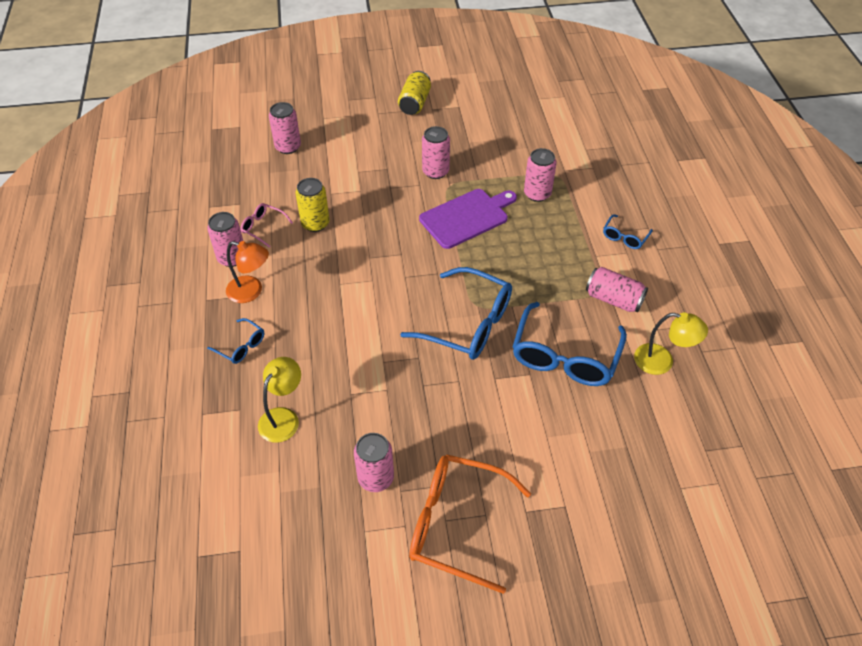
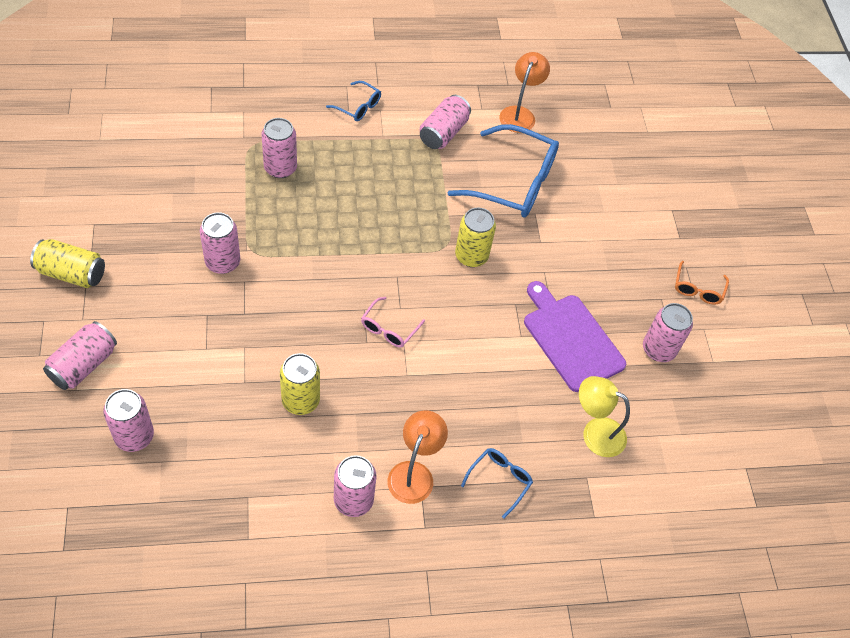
camera: 95 degrees left, 5 degrees up
pink glasses [241,203,293,248] -> pink glasses moved to [361,297,425,348]
blue glasses [400,267,512,360] -> yellow can [455,208,496,267]
orange glasses [409,454,531,594] -> orange glasses [675,261,729,305], size x0.47
purple cutting board [419,189,517,249] -> purple cutting board moved to [524,281,626,392]
yellow lamp [634,312,708,375] -> orange lamp [499,52,550,133]
none -> pink can [43,321,117,390]

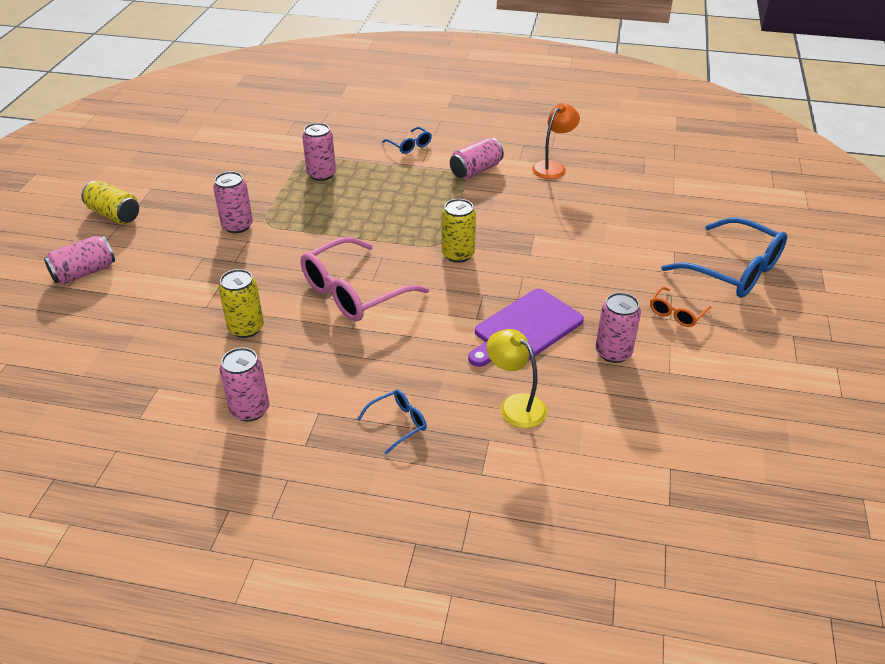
camera: 25 degrees right, 15 degrees down
pink can [103,389,154,452] -> none
pink glasses [361,297,425,348] -> pink glasses [301,237,429,322], size x2.11
orange lamp [387,410,448,504] -> none
blue glasses [447,124,559,218] -> blue glasses moved to [661,217,787,298]
purple cutting board [524,281,626,392] -> purple cutting board turned 120 degrees counterclockwise [468,289,584,367]

